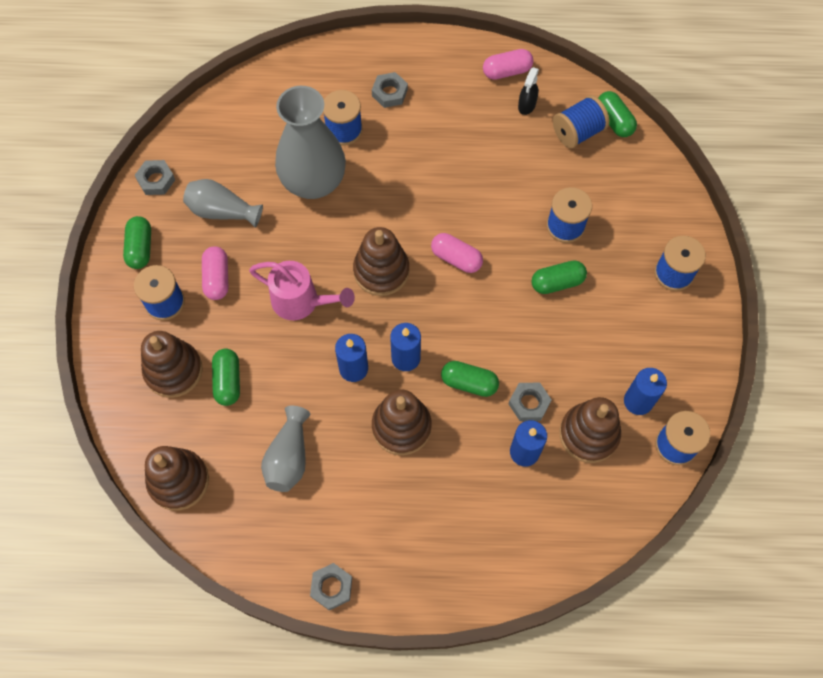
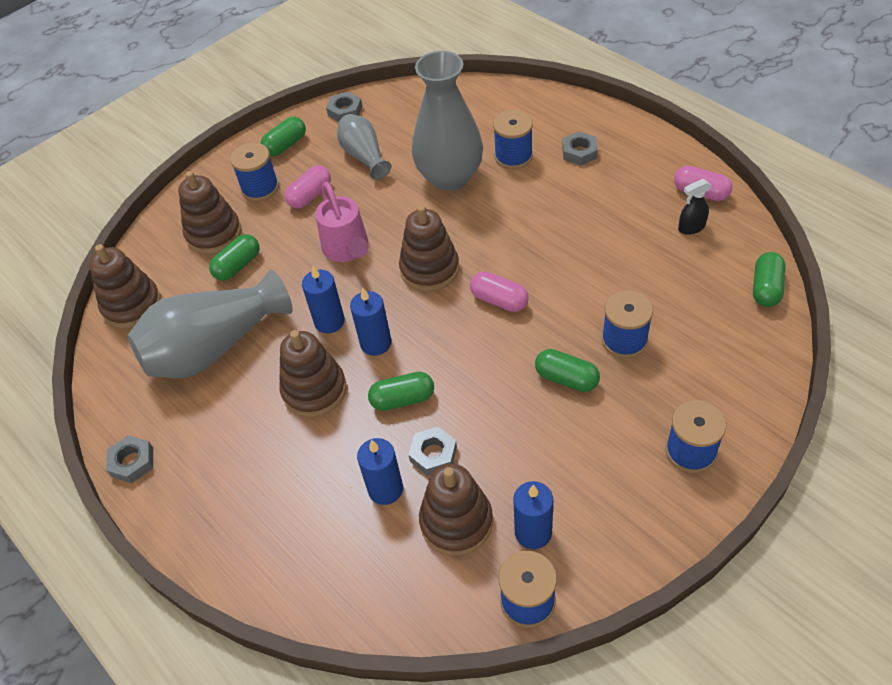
camera: 50 degrees right, 15 degrees down
grey vase [261,406,311,492] -> grey vase [127,269,292,378], size x1.78
pink capsule [431,233,483,273] -> pink capsule turned 45 degrees counterclockwise [470,272,528,312]
green capsule [441,361,499,397] -> green capsule turned 75 degrees counterclockwise [368,372,434,411]
blue spool [553,95,609,149] -> none

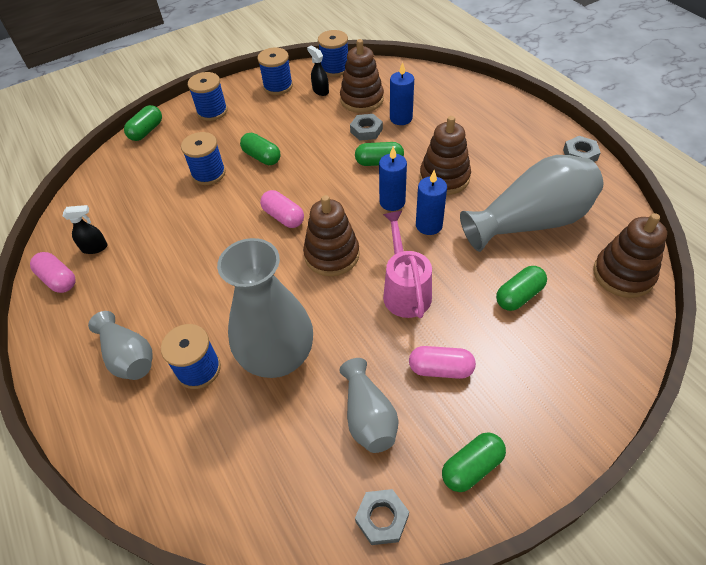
camera: 170 degrees left, 0 degrees up
brown stacking toy [178,171,241,254] -> none
blue spool [230,143,279,201] -> blue spool moved to [258,47,293,95]
pink capsule [285,165,331,209] -> pink capsule turned 45 degrees clockwise [409,346,476,379]
blue candle [513,481,553,549] -> black spray bottle [307,46,329,96]
grey nut [562,131,598,166] -> grey vase [88,311,152,380]
green capsule [753,252,786,307] -> green capsule moved to [124,105,162,141]

